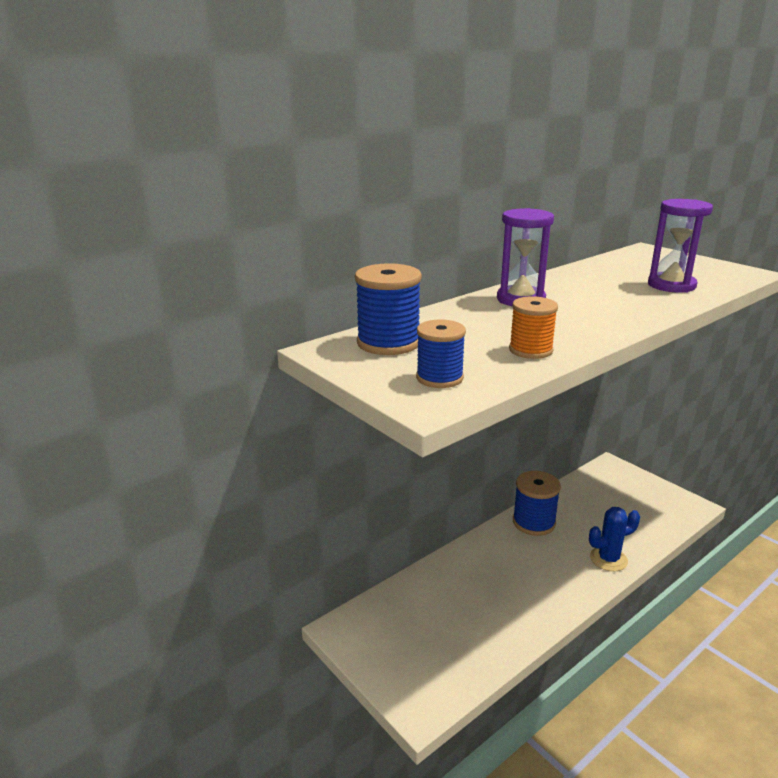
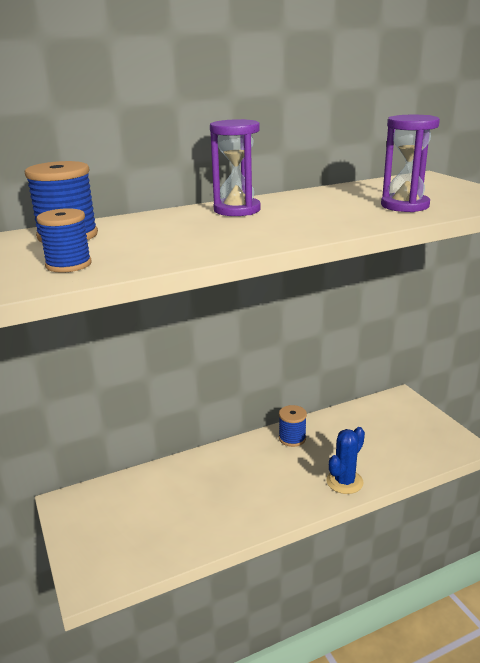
camera: 15 degrees right, 0 degrees up
orange spool [509,296,558,359] -> none
blue spool [513,471,561,536] -> blue spool [279,405,307,447], size x0.66
blue cactus [589,507,640,571] -> blue cactus turned 45 degrees counterclockwise [326,427,365,494]

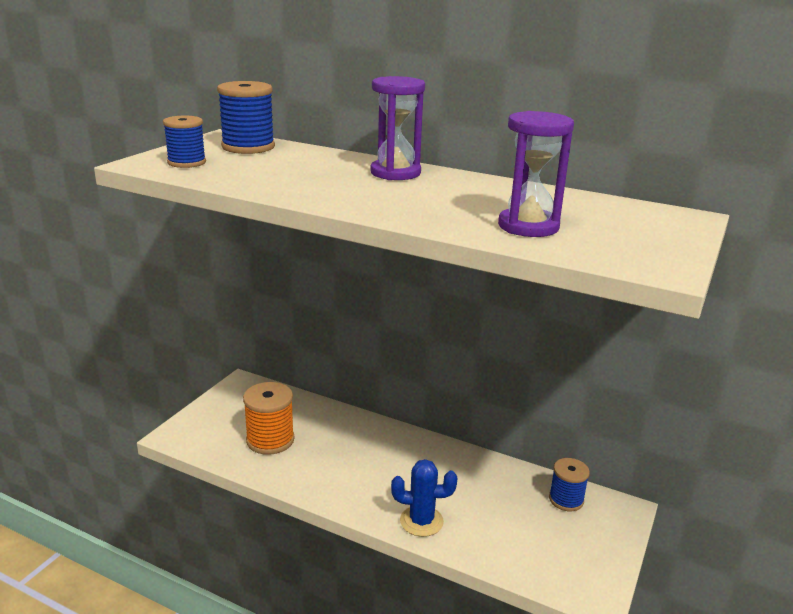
camera: 50 degrees right, 0 degrees up
blue spool [279,405,307,447] -> blue spool moved to [549,458,590,511]
none -> orange spool [243,382,294,455]

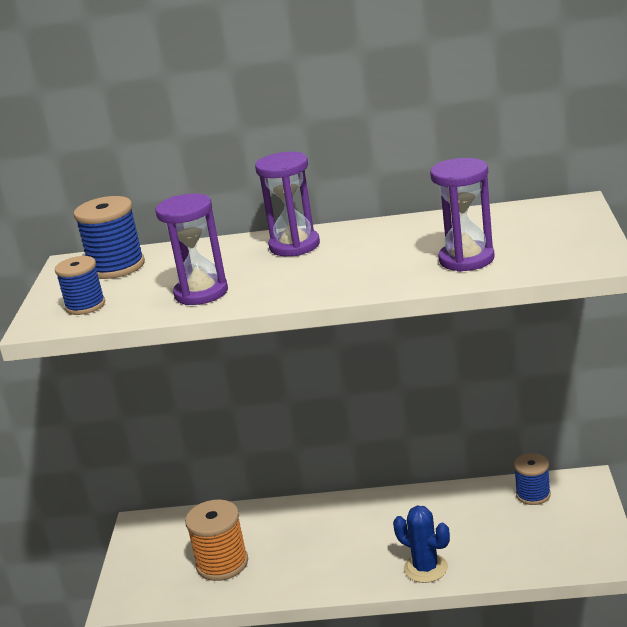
camera: 20 degrees left, 0 degrees up
blue cactus [391,459,457,537] -> blue cactus turned 60 degrees clockwise [393,506,450,583]
none -> purple hourglass [156,194,228,305]

